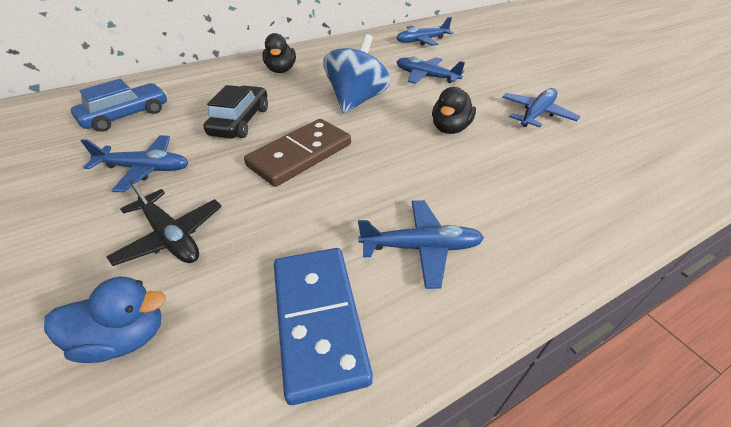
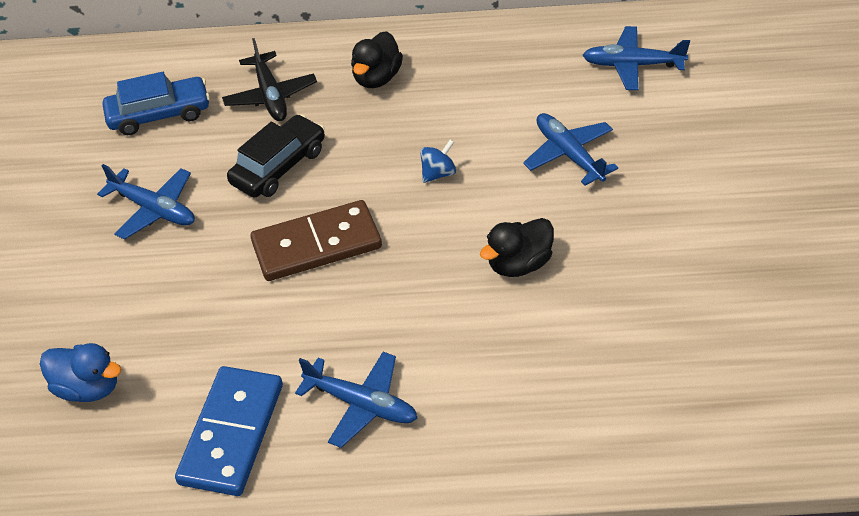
camera: 30 degrees right, 5 degrees up
black plane [106,179,222,266] -> black plane moved to [222,38,317,121]
blue spinning top [323,34,390,113] -> blue spinning top [420,139,456,183], size x0.44
blue plane [502,88,580,127] -> none

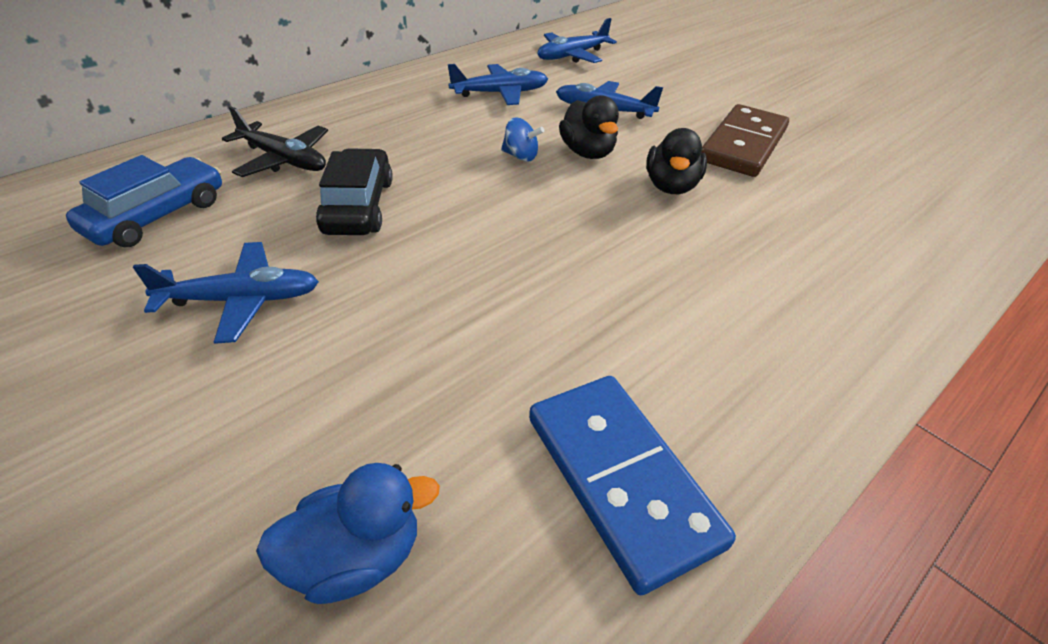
camera: 45 degrees left, 5 degrees down
brown domino [250,200,382,281] -> brown domino moved to [701,104,789,177]
blue plane [295,352,417,448] -> blue plane moved to [448,64,548,105]
black duck [351,31,403,88] -> black duck moved to [559,95,619,159]
blue spinning top [420,139,456,183] -> blue spinning top turned 105 degrees clockwise [501,117,544,162]

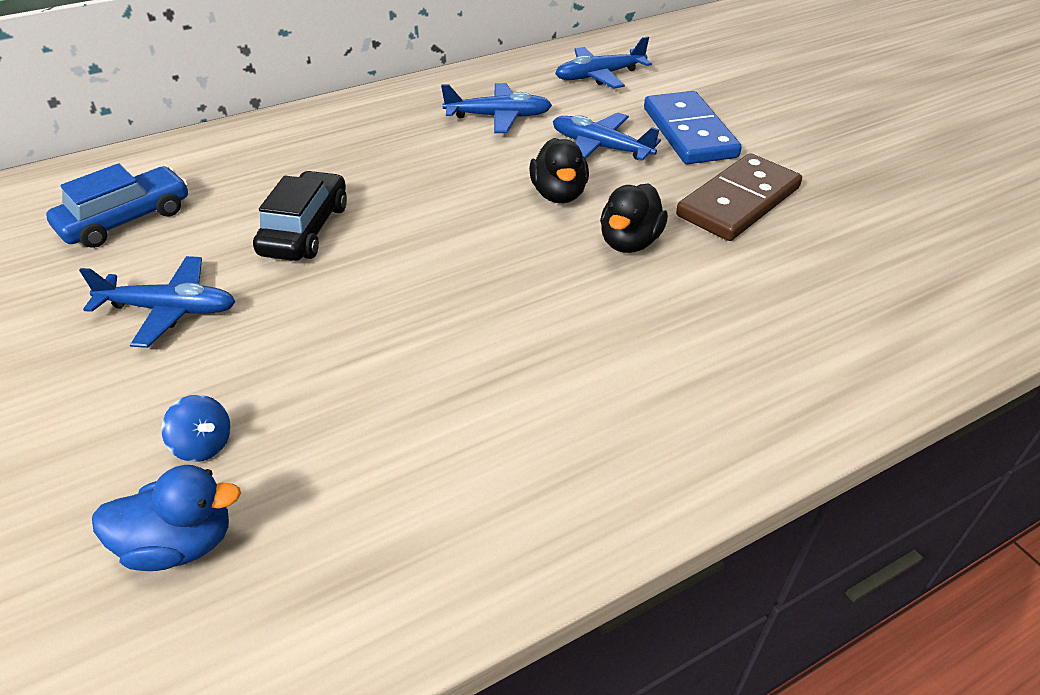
camera: 15 degrees right, 0 degrees up
black plane [222,107,328,177] -> none
blue spinning top [501,117,544,162] -> blue spinning top moved to [161,395,231,462]
blue domino [529,376,736,595] -> blue domino moved to [644,91,742,164]

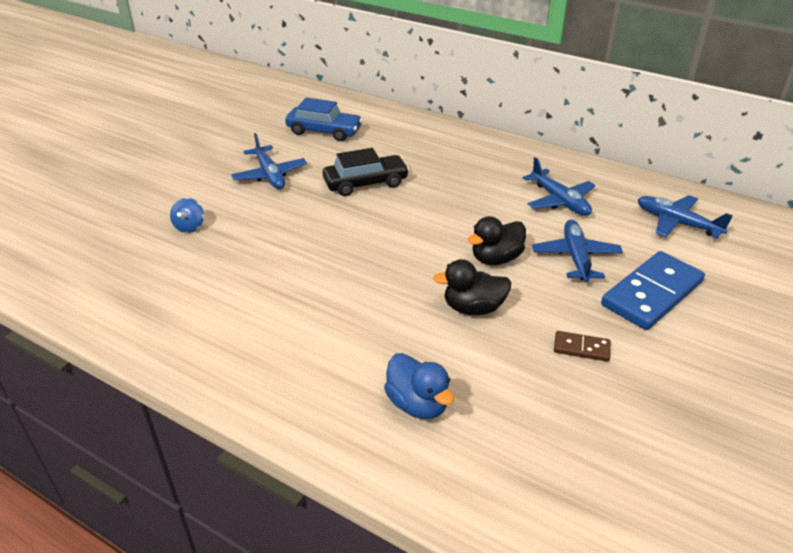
camera: 60 degrees right, 5 degrees down
blue duck [92,465,241,571] -> blue duck moved to [384,353,454,419]
brown domino [676,153,802,241] -> brown domino [554,331,611,362], size x0.46

